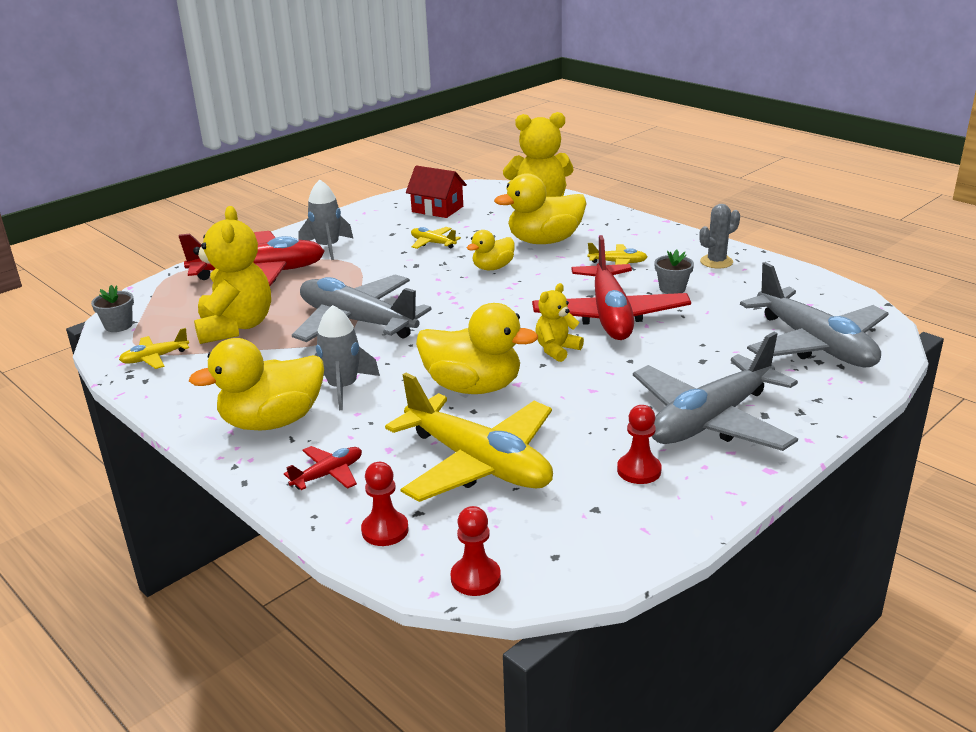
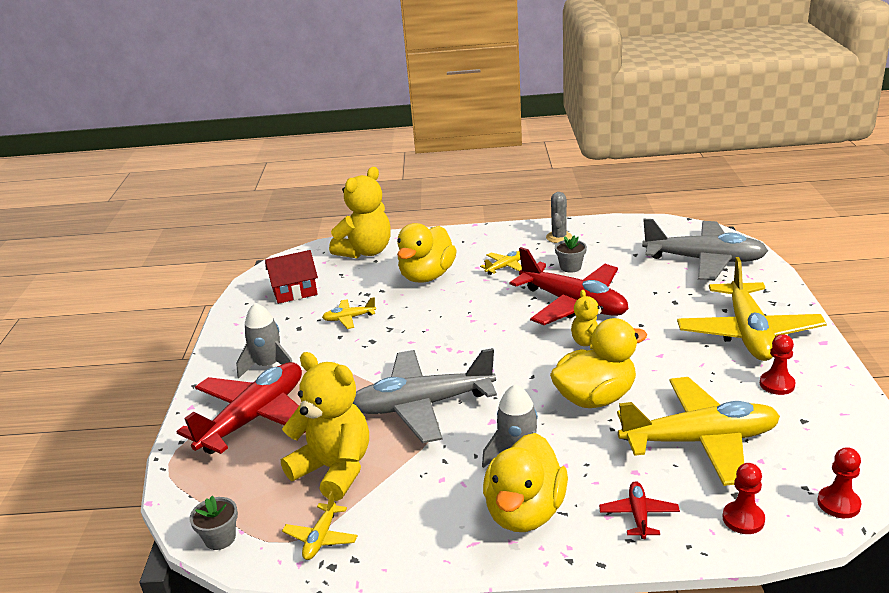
camera: 45 degrees left, 0 degrees up
yellow duck [467,230,515,270] -> none
grey plane [633,332,798,451] -> yellow plane [677,257,827,361]

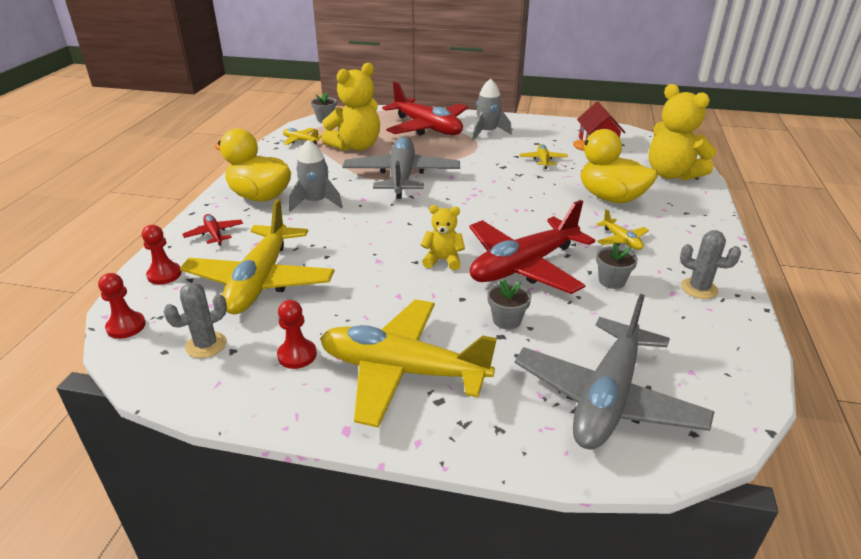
camera: 100 degrees right, 5 degrees up
yellow duck [550,318,647,408] -> none
red plane [599,481,680,539] -> red plane turned 135 degrees counterclockwise [182,214,243,246]
none -> grey cactus [163,282,227,358]
none -> grey flower pot [487,279,531,329]

